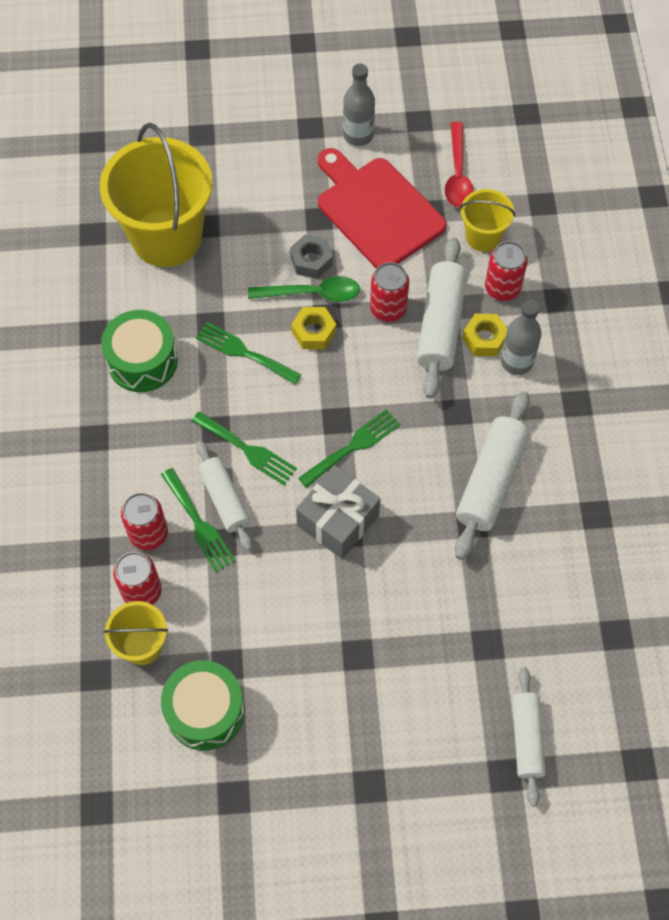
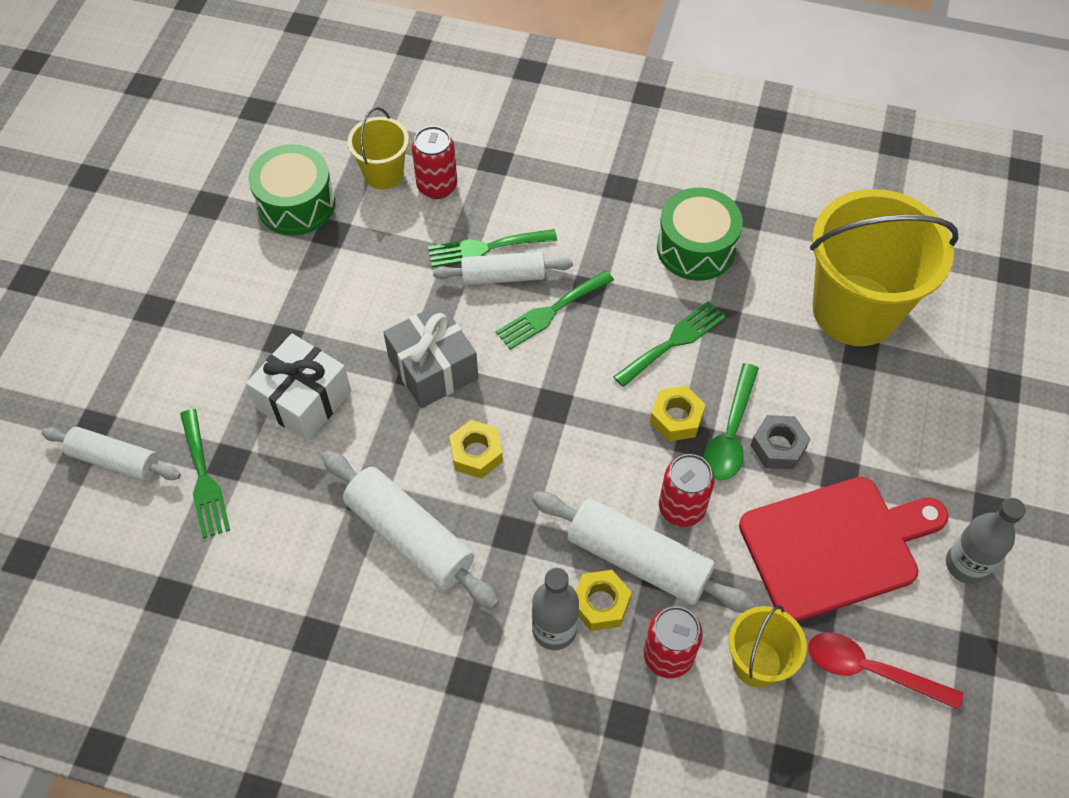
camera: 110 degrees right, 5 degrees down
red can [121,493,168,550] -> none
green fork [298,409,400,488] -> green fork moved to [180,409,230,539]
none -> white gift [246,333,351,441]
none -> yellow nut [449,420,503,479]

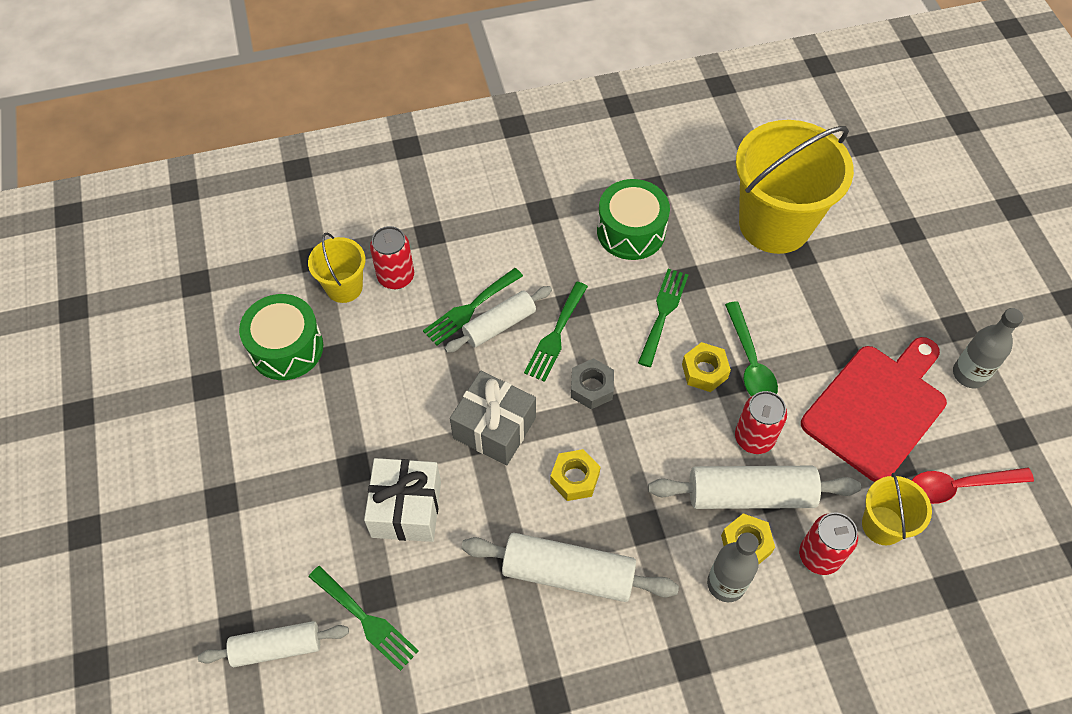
camera: 30 degrees left, 0 degrees up
grey nut [750,415,811,469] -> grey nut moved to [571,358,614,409]

